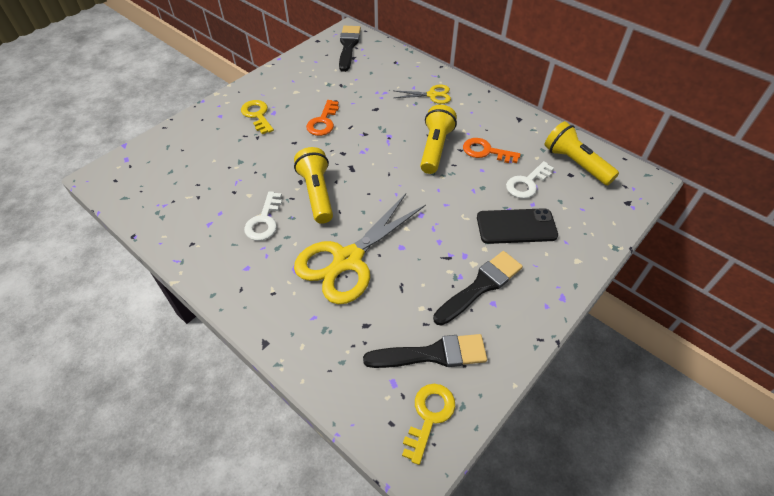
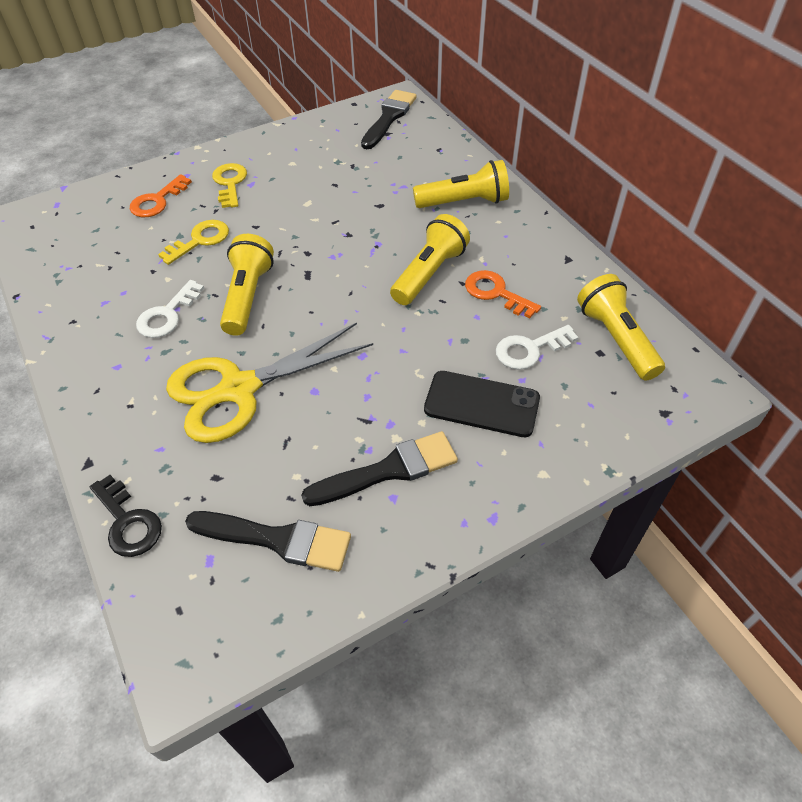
camera: 20 degrees right, 0 degrees up
orange key [306,100,339,136] -> orange key moved to [130,174,192,217]
yellow scissors [394,85,451,104] -> yellow flashlight [413,160,509,208]
yellow key [402,384,455,465] -> yellow key moved to [158,220,229,265]
none -> black key [90,475,162,557]

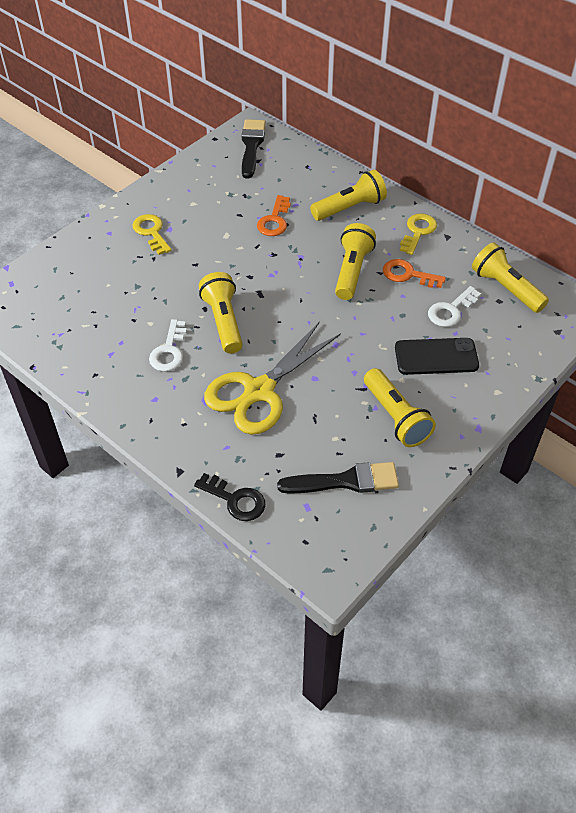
camera: 20 degrees left, 0 degrees up
orange key [130,174,192,217] -> orange key moved to [257,195,291,236]
yellow key [158,220,229,265] -> yellow key moved to [400,213,437,255]
black brush [301,431,458,506] -> yellow flashlight [364,368,436,447]

